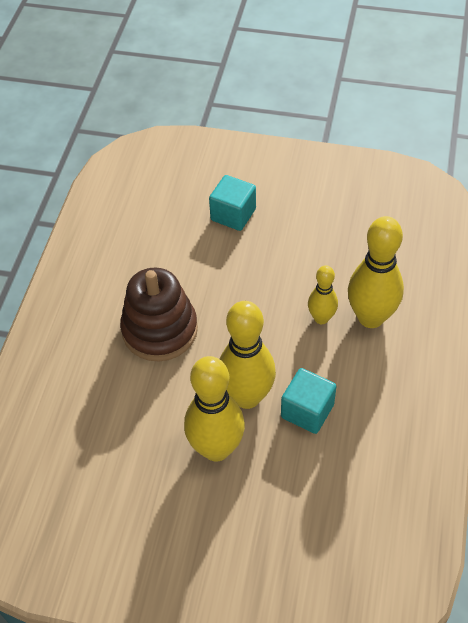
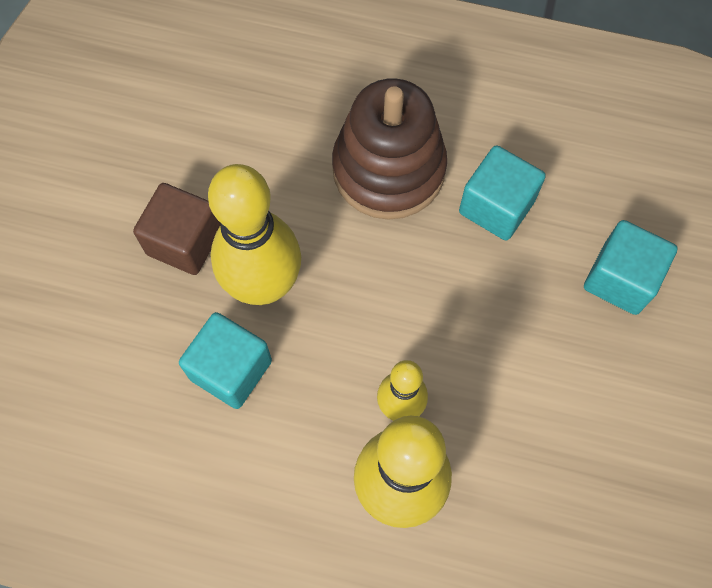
camera: 90 degrees right, 15 degrees up
yellow bowling pin [184,356,245,461] -> brown cube [133,183,221,275]
none -> turquoise cube [459,145,546,241]

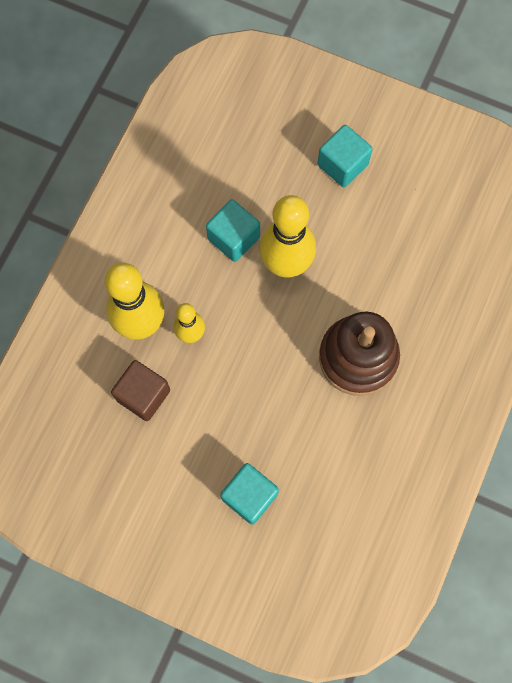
camera: 100 degrees right, 5 degrees up
brown cube [133,183,221,275] -> brown cube moved to [111,360,170,421]
turquoise cube [459,145,546,241] -> turquoise cube moved to [317,125,373,187]

